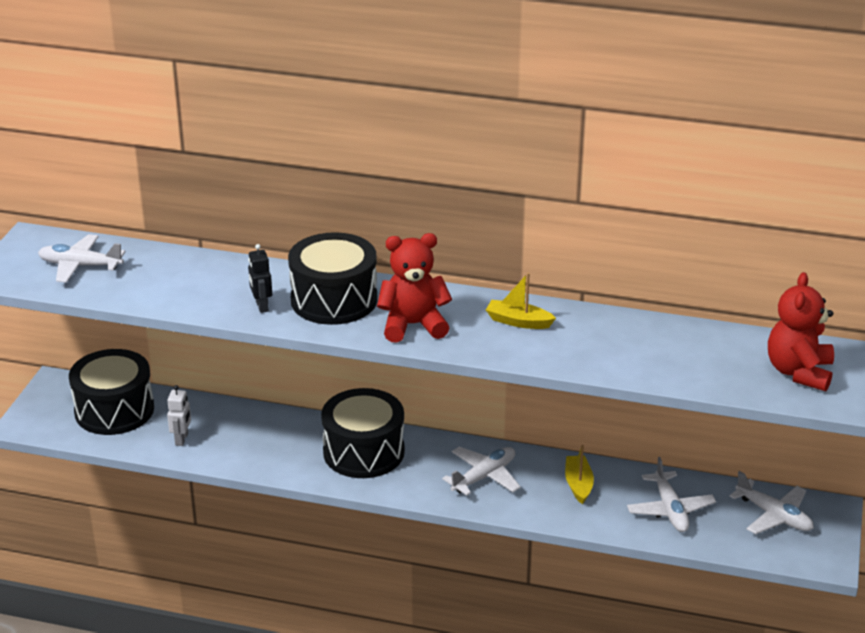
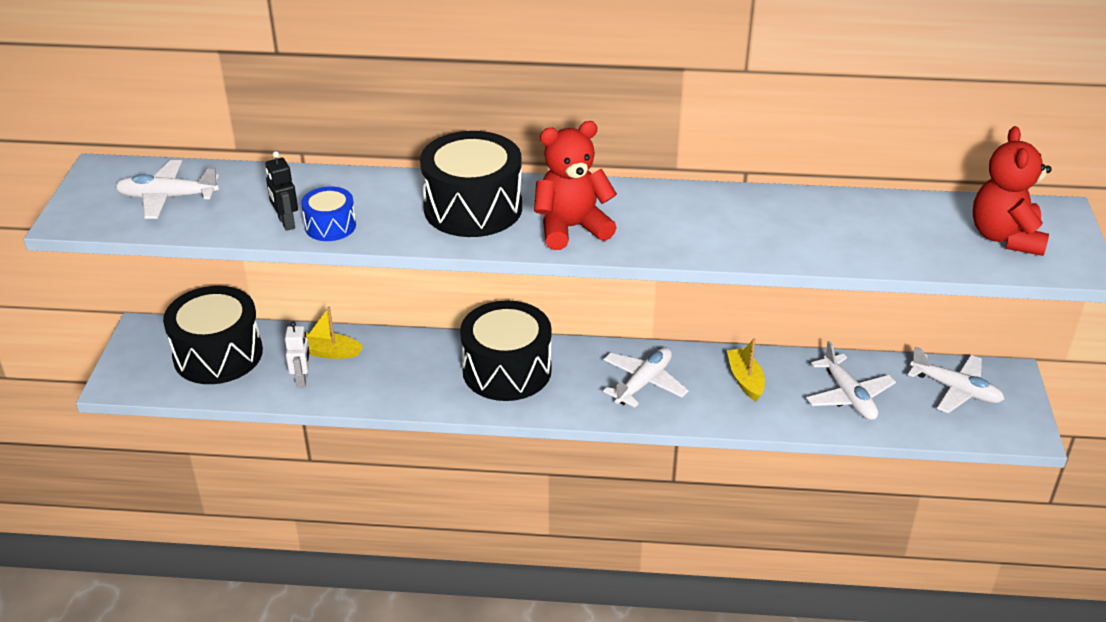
camera: 10 degrees left, 5 degrees up
black robot [248,244,272,313] -> black robot moved to [265,151,298,231]
yellow boat [486,273,556,329] -> yellow boat moved to [306,307,363,359]
none -> blue drum [301,186,356,241]

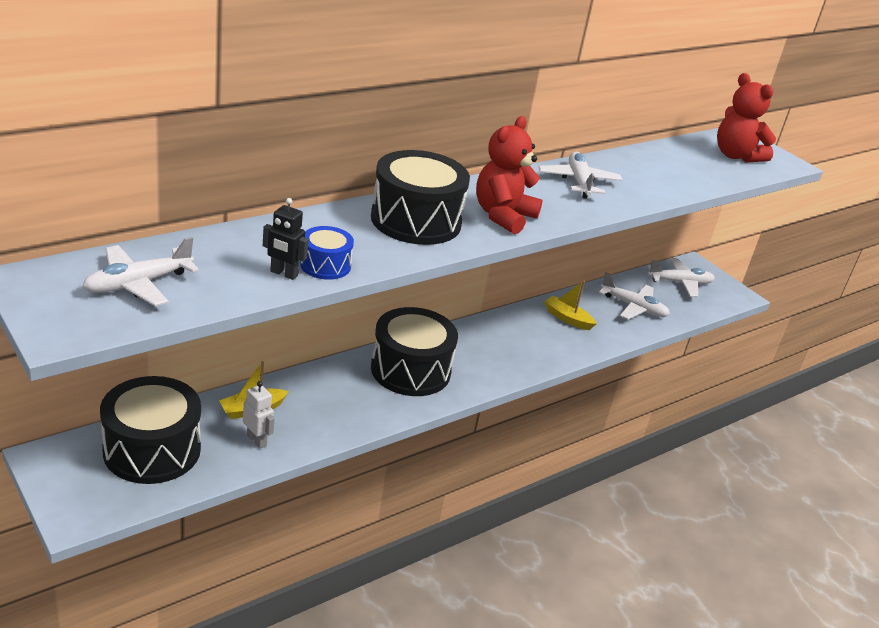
camera: 45 degrees left, 5 degrees down
white plane [603,348,689,407] -> white plane moved to [539,152,622,199]

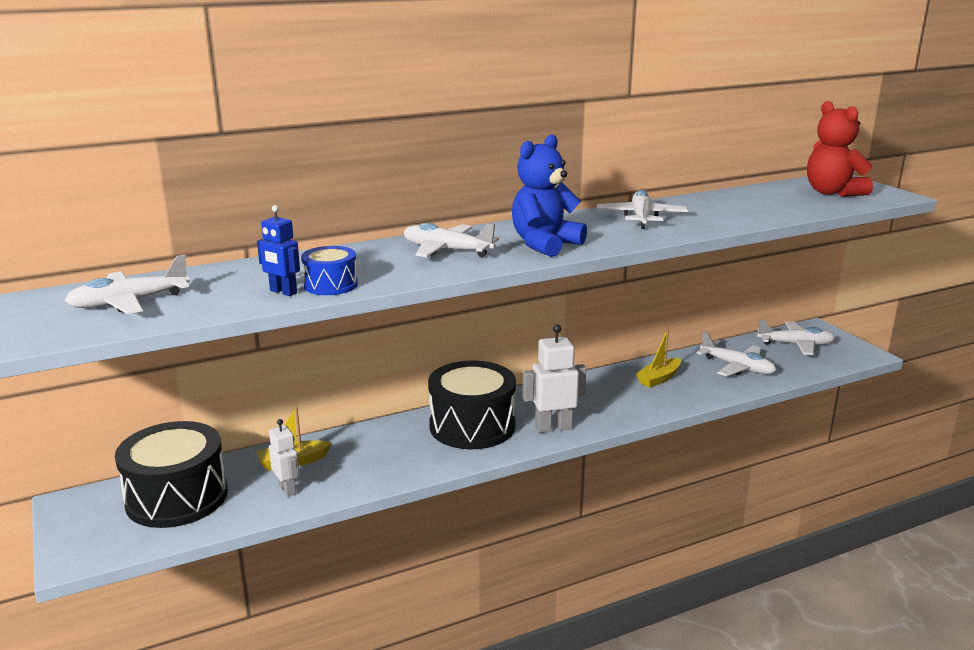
camera: 15 degrees right, 10 degrees down
black robot [263,198,309,280] -> blue robot [257,205,300,296]
black drum [371,150,470,245] -> white plane [403,223,499,257]
red teddy bear [476,116,543,234] -> blue teddy bear [512,134,587,257]
yellow boat [544,281,597,330] -> yellow boat turned 90 degrees counterclockwise [636,329,681,388]
none -> white robot [522,324,586,433]

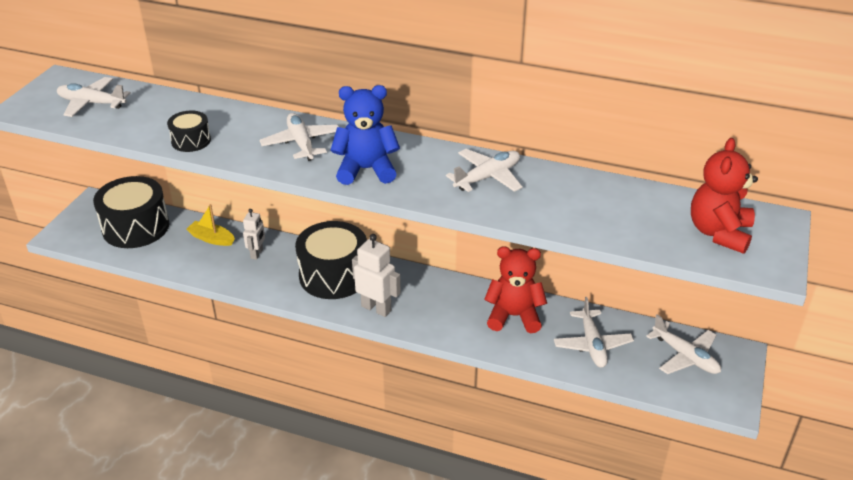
camera: 45 degrees right, 15 degrees up
blue robot [257,205,300,296] -> none
white robot [269,419,300,497] -> white robot moved to [243,209,265,260]
blue drum [301,246,358,295] -> black drum [167,111,211,152]
yellow boat [636,329,681,388] -> red teddy bear [484,246,547,333]

